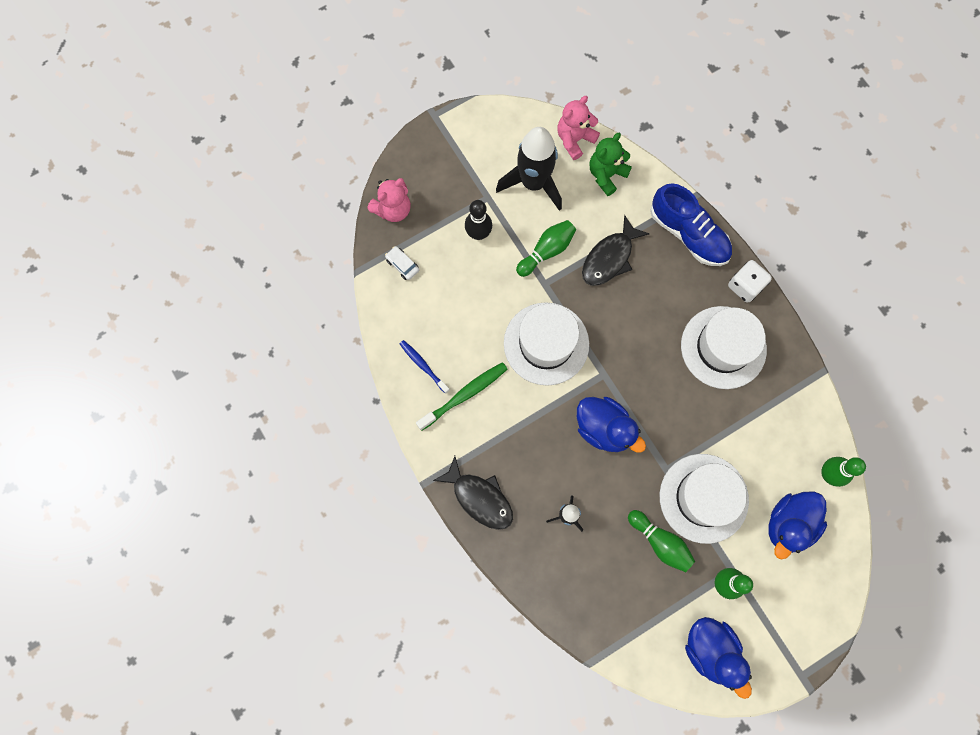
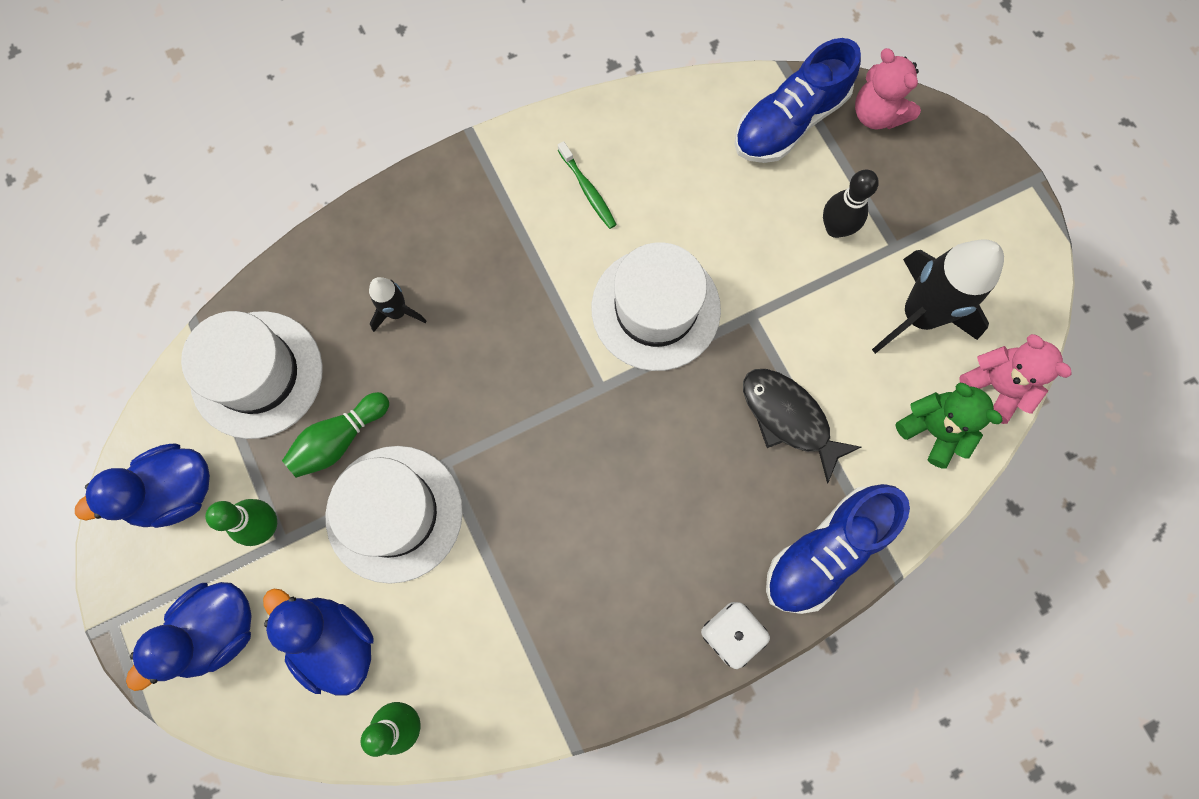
camera: 95 degrees right, 0 degrees up
white car [385,246,419,280] -> blue shoe [734,38,861,163]
blue toothbrush [400,340,450,394] -> none
green toothbrush [416,362,507,431] -> green toothbrush [558,141,617,229], size x0.66
black fish [433,456,513,530] -> none
green bowling pin [516,220,576,277] -> none
blue duck [577,397,646,453] -> blue duck moved to [126,582,252,691]
white hat [681,306,767,389] -> white hat moved to [181,311,323,439]

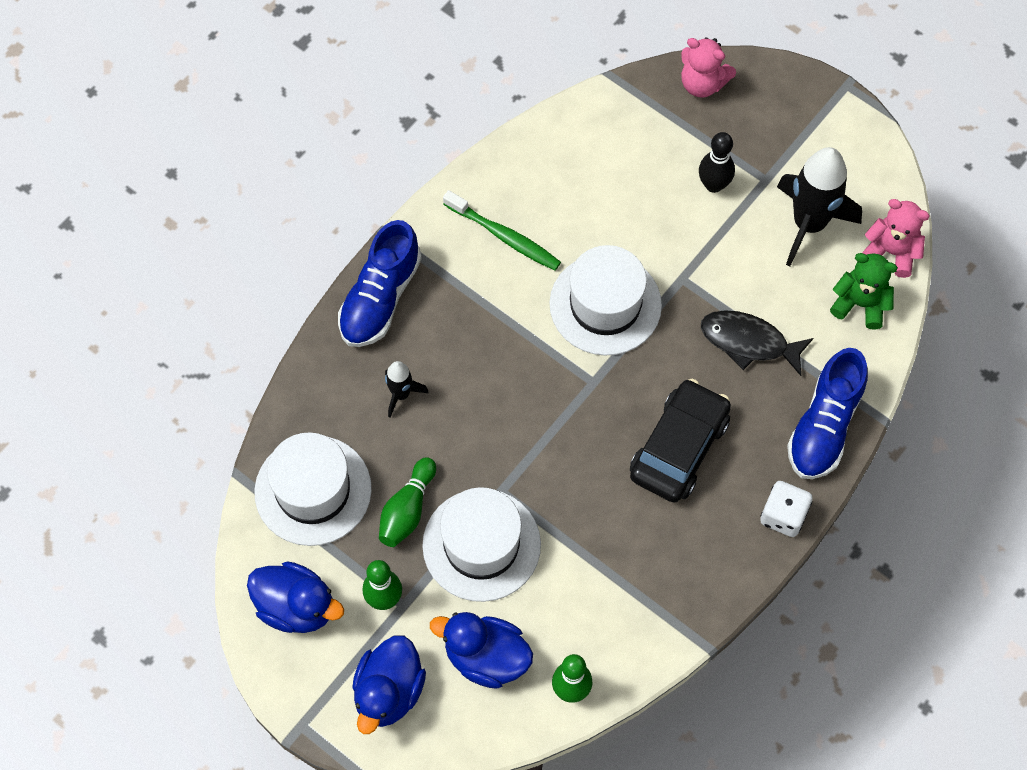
camera: 25 degrees left, 10 degrees down
blue duck [75,444,210,528] -> blue duck turned 105 degrees counterclockwise [247,561,344,633]
green toothbrush [558,141,617,229] -> green toothbrush [443,190,561,271], size x1.52
blue shoe [734,38,861,163] -> blue shoe moved to [338,220,422,347]
none -> black car [630,379,731,503]

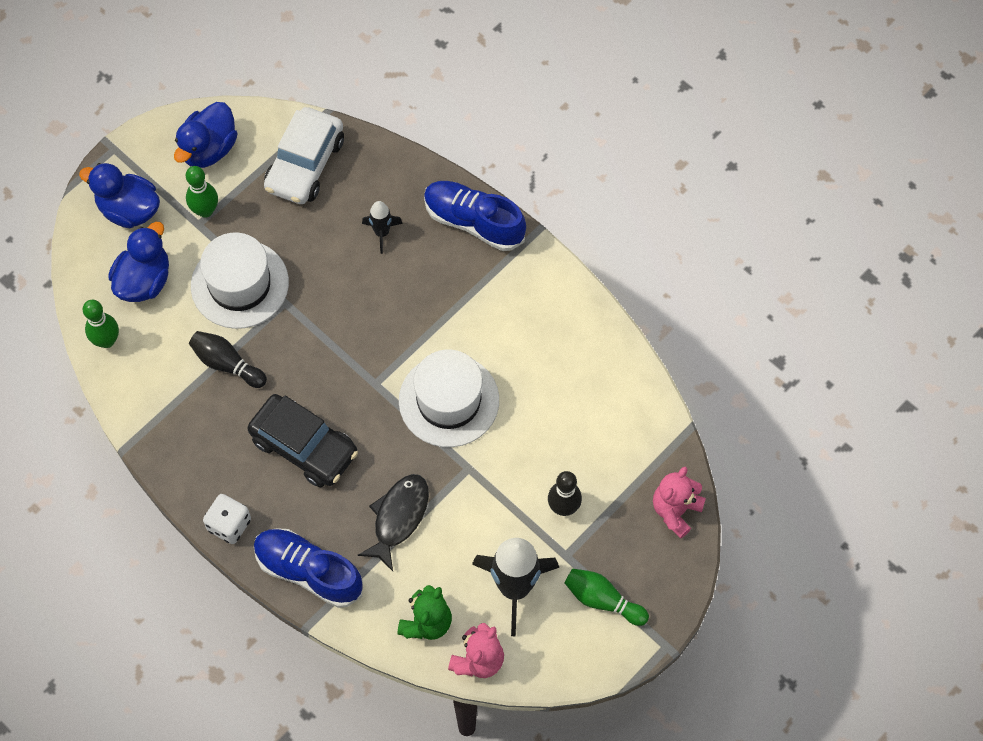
camera: 95 degrees right, 0 degrees up
white hat [254,432,372,546] -> white car [264,107,344,204]
green bowling pin [379,457,436,547] -> green bowling pin moved to [564,568,649,626]
green toothbrush [443,190,561,271] -> none
none -> black bowling pin [189,331,267,388]

